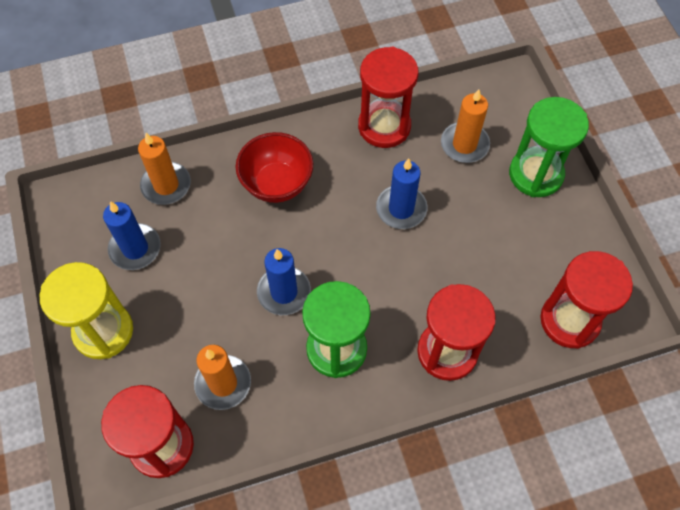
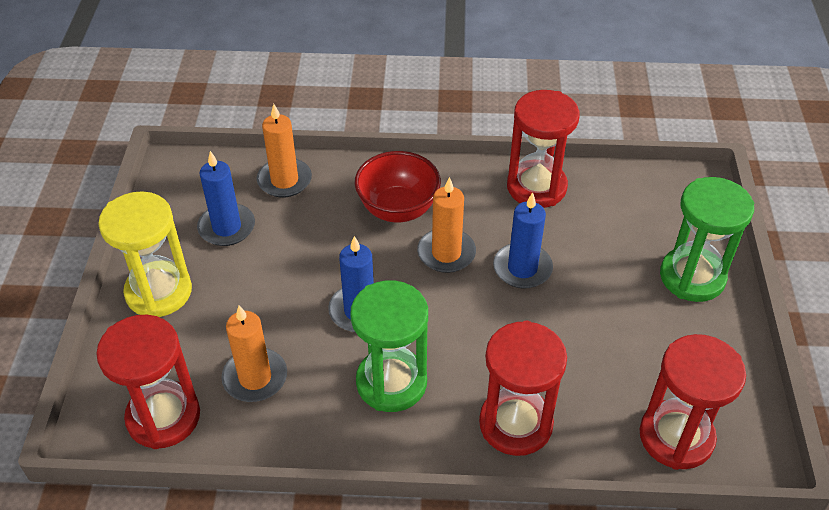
camera: 20 degrees right, 15 degrees down
orange candle [441,89,490,163] -> orange candle moved to [417,177,476,273]

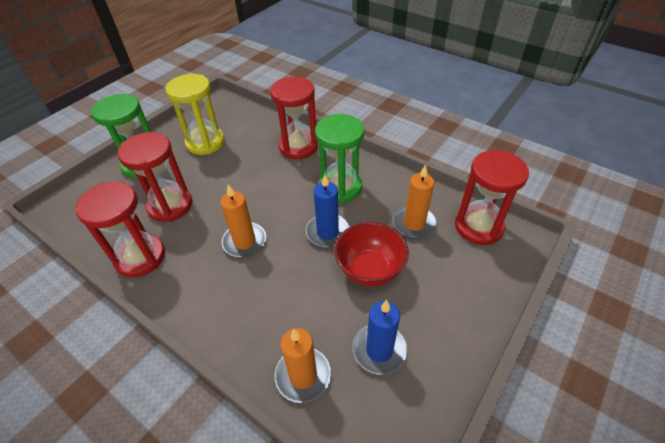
camera: 145 degrees left, 0 degrees up
yellow hourglass [98,191,192,317] -> yellow hourglass moved to [165,74,225,155]
red bowl [355,151,441,222] -> red bowl moved to [334,222,409,287]
blue candle [493,192,553,288] -> none
red hourglass [640,334,746,470] -> red hourglass moved to [118,132,192,222]

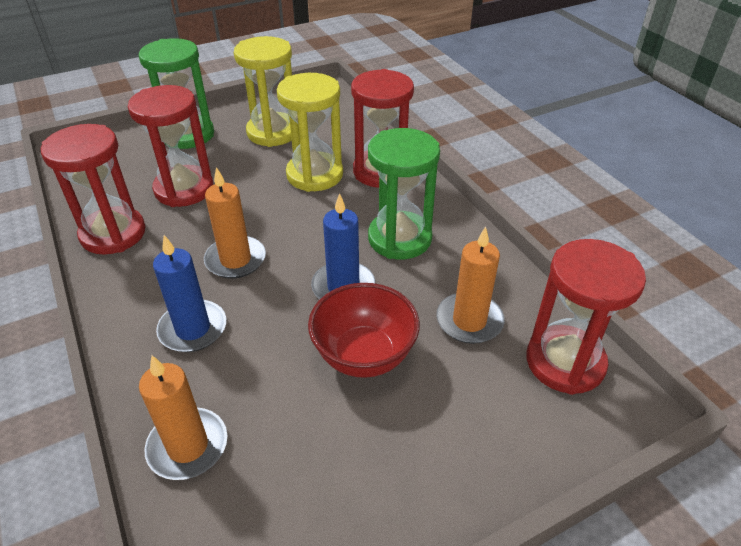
camera: 25 degrees right, 5 degrees down
blue candle [353,300,407,375] -> blue candle moved to [153,235,226,352]
none -> yellow hourglass [277,73,343,192]

